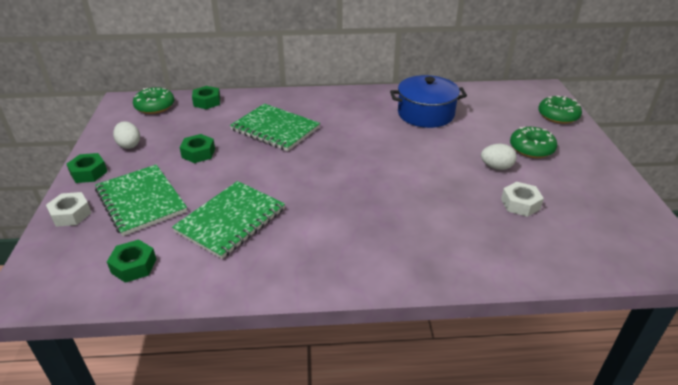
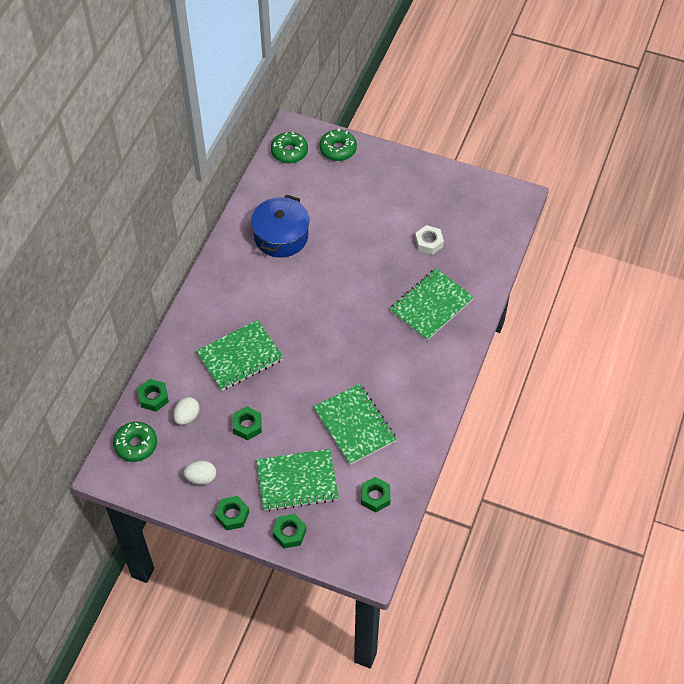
camera: 65 degrees left, 20 degrees up
white nut [46,192,91,227] -> green nut [272,514,306,548]
white egg [481,144,517,170] -> white egg moved to [173,397,200,425]
green donut [510,127,557,158] -> green donut moved to [271,132,308,163]
none -> green notebook [390,268,474,341]

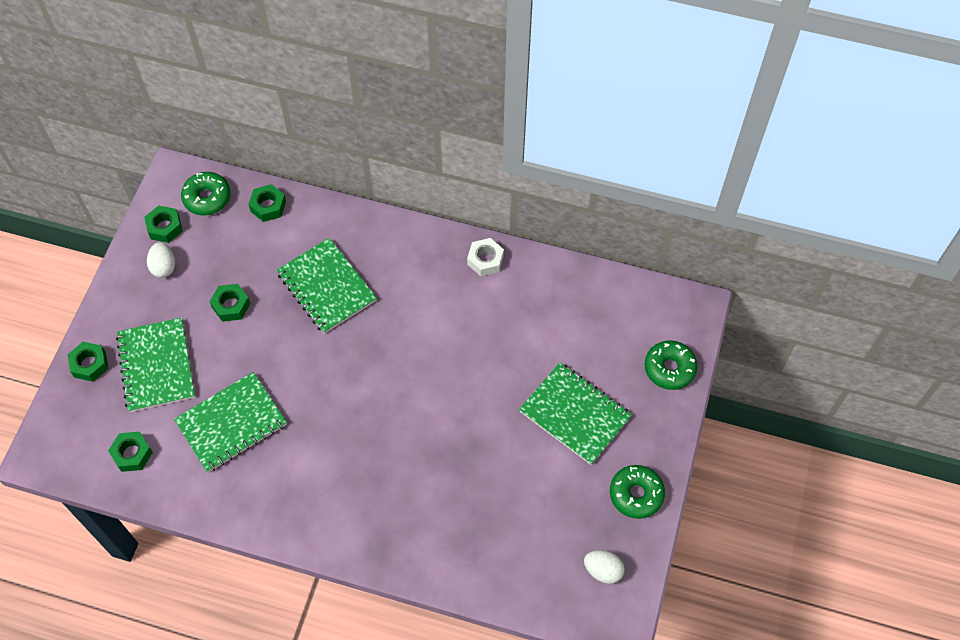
camera: 85 degrees right, 5 degrees up
white egg [173,397,200,425] -> white egg moved to [584,550,625,584]
green nut [215,496,249,530] -> green nut moved to [144,205,183,243]
blue pot [251,195,309,258] -> none
green donut [271,132,308,163] -> green donut moved to [610,465,665,519]
green notebook [390,268,474,341] -> green notebook moved to [519,363,632,465]
white nut [415,225,444,255] -> white nut moved to [467,238,504,276]

